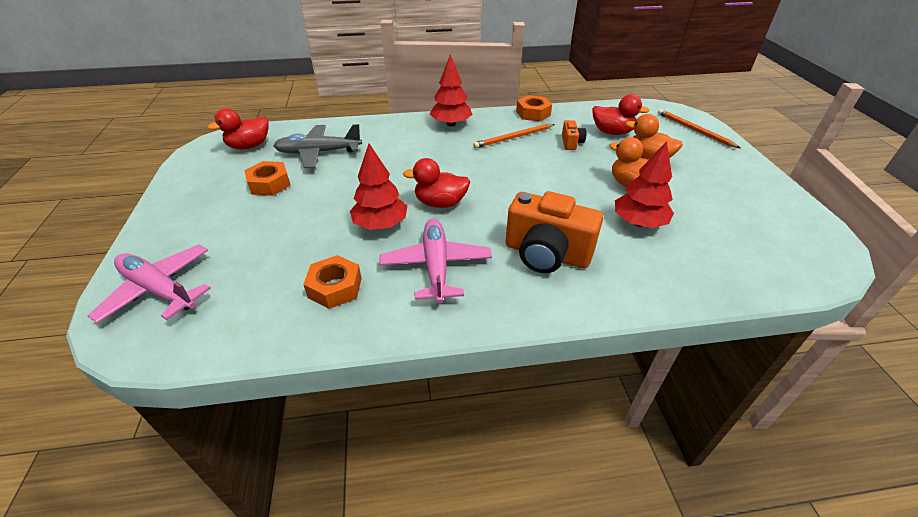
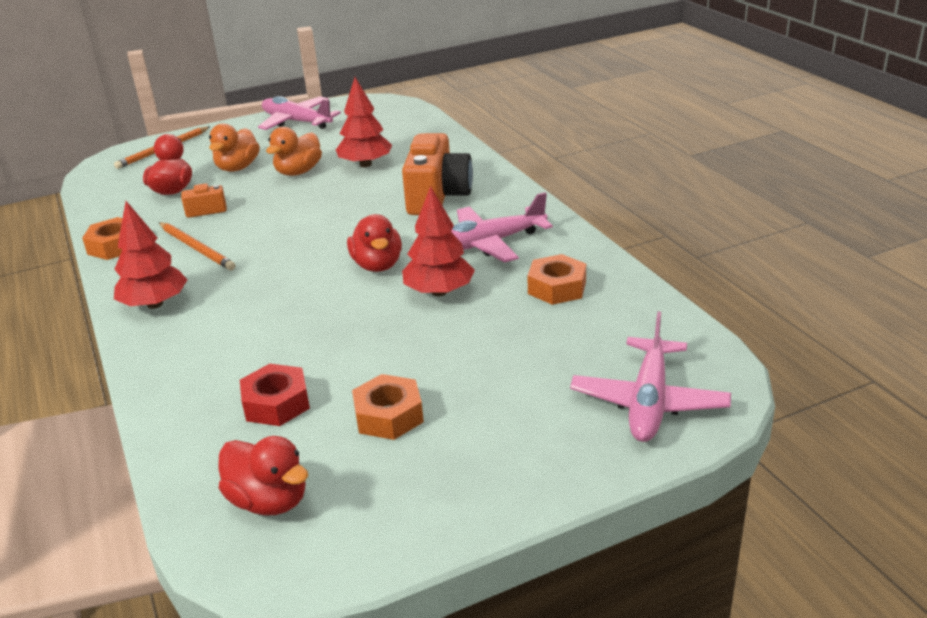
camera: 105 degrees left, 10 degrees down
grey plane [273,124,362,168] -> red nut [240,364,310,426]
none -> pink plane [258,96,341,130]

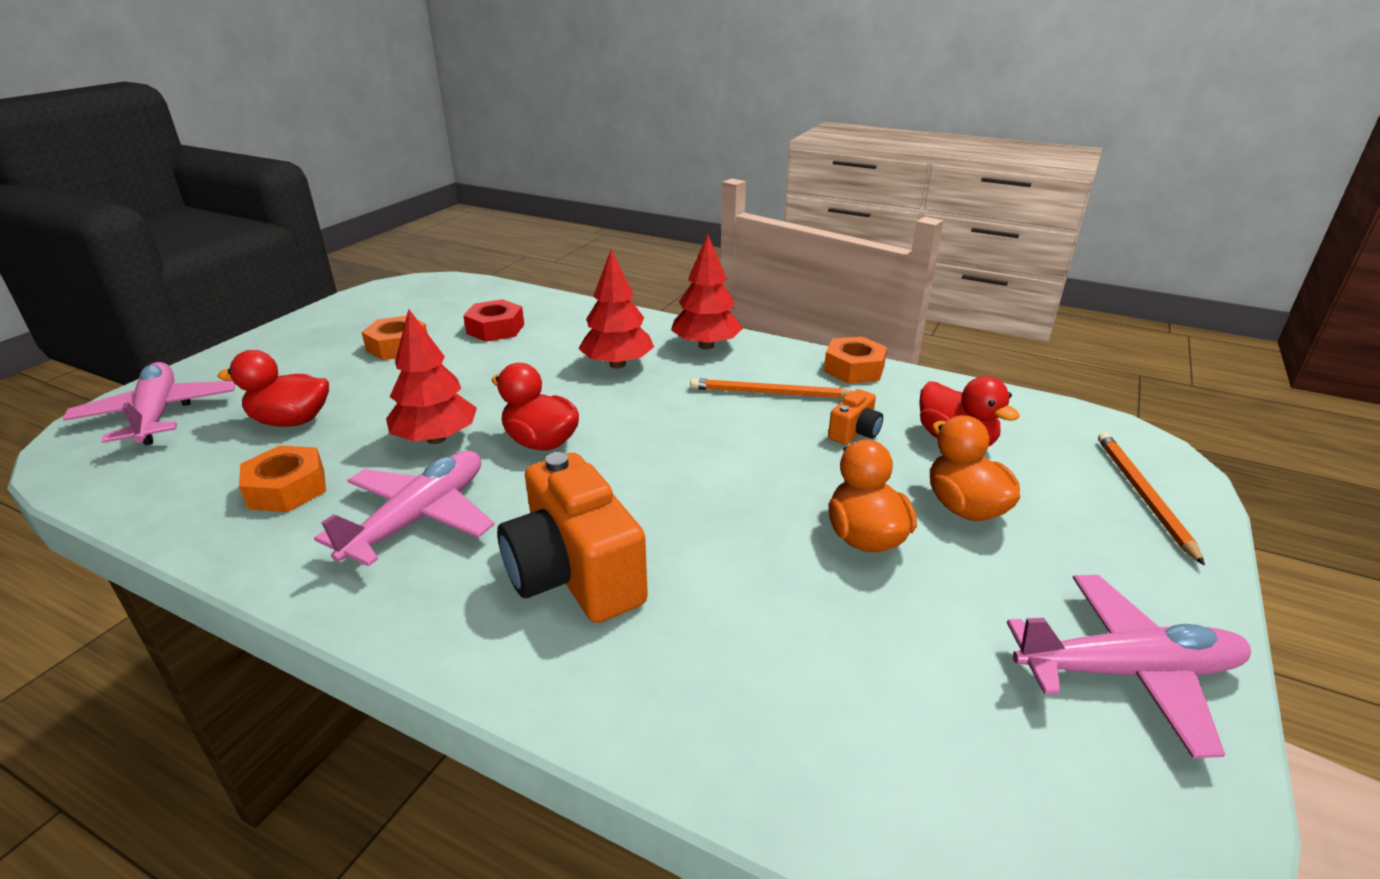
camera: 140 degrees right, 0 degrees up
red duck [218,436,308,516] -> red duck moved to [217,350,329,427]
red tree [336,77,392,167] -> red tree moved to [578,249,654,368]

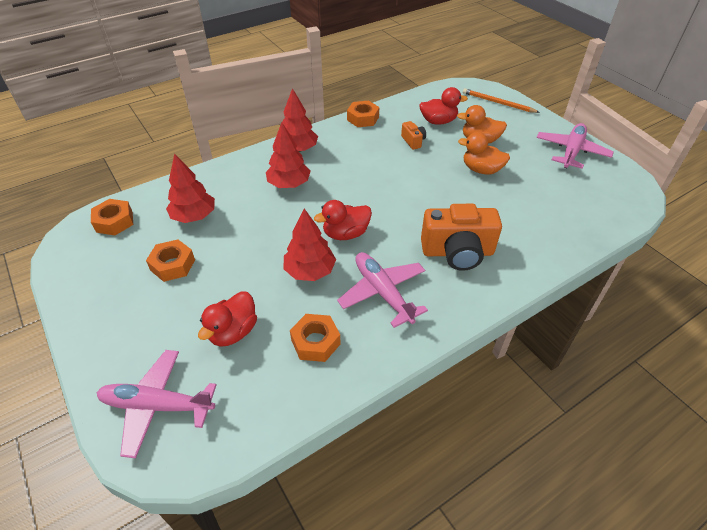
camera: 60 degrees left, 15 degrees up
red nut [463,299,524,342] -> red tree [166,153,215,223]
orange pencil [690,378,851,399] -> none
none -> orange nut [91,199,133,235]

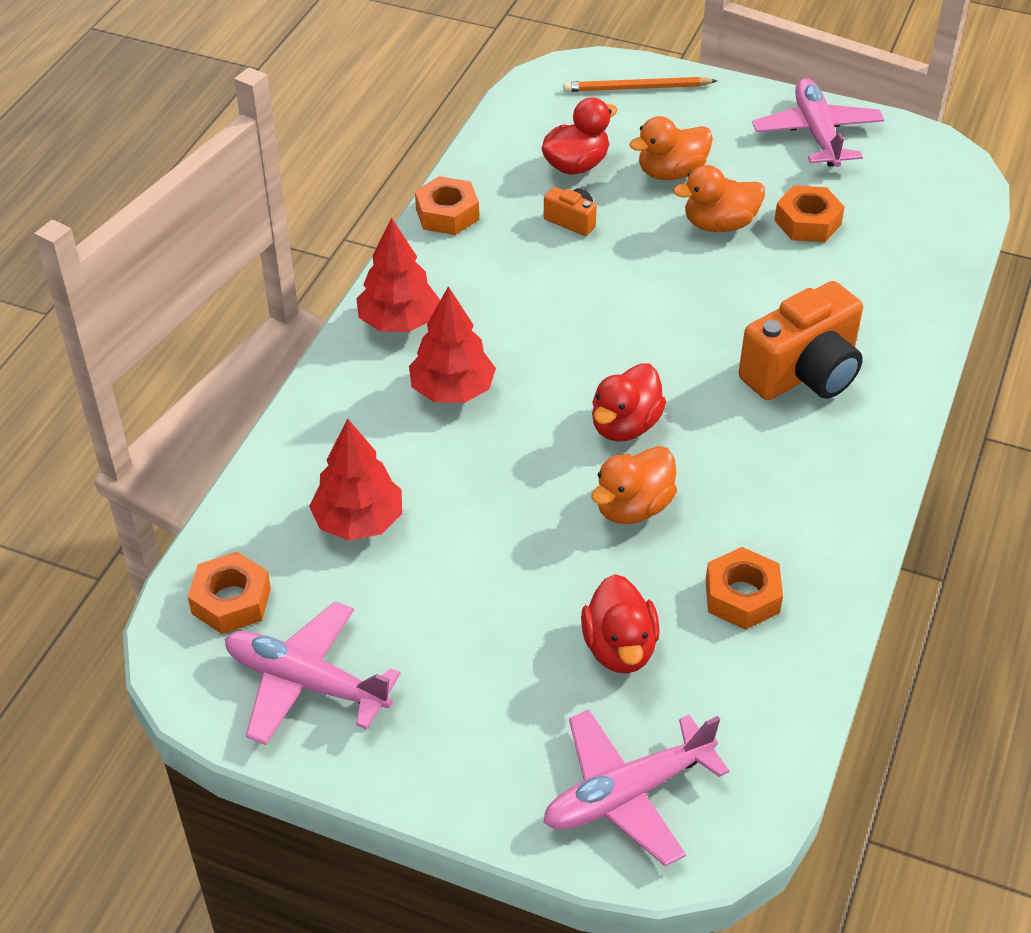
camera: 35 degrees left, 0 degrees up
orange nut [146,239,195,282] -> orange nut moved to [774,185,845,242]
red tree [283,209,336,281] -> orange duck [591,446,677,524]
pink plane [337,252,428,328] -> pink plane moved to [225,601,401,745]

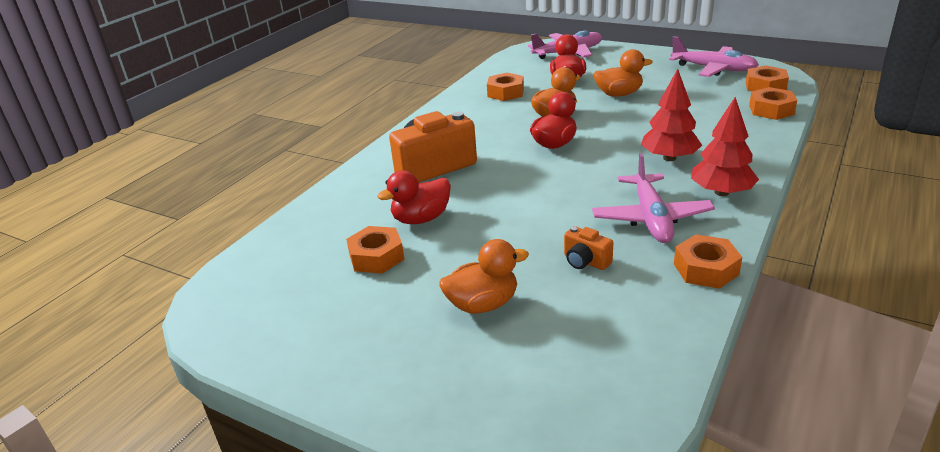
camera: 170 degrees left, 15 degrees down
red tree [309,418,402,541] -> none
red duck [542,97,618,175] -> red duck moved to [377,170,451,224]
orange pencil [563,77,717,92] -> none
orange duck [673,165,765,232] -> orange duck moved to [593,49,653,97]
pink plane [752,78,884,167] -> pink plane moved to [592,153,715,243]
none -> orange nut [749,87,797,120]

